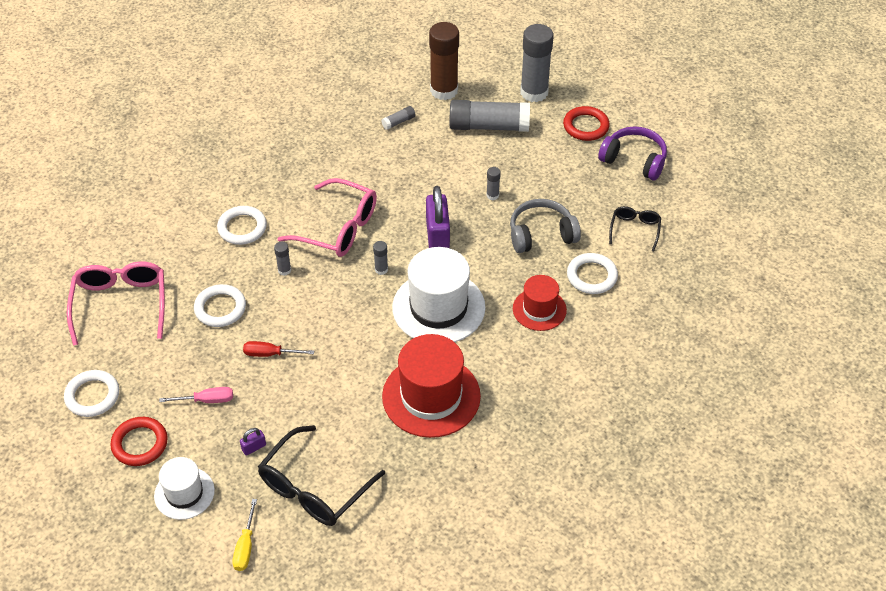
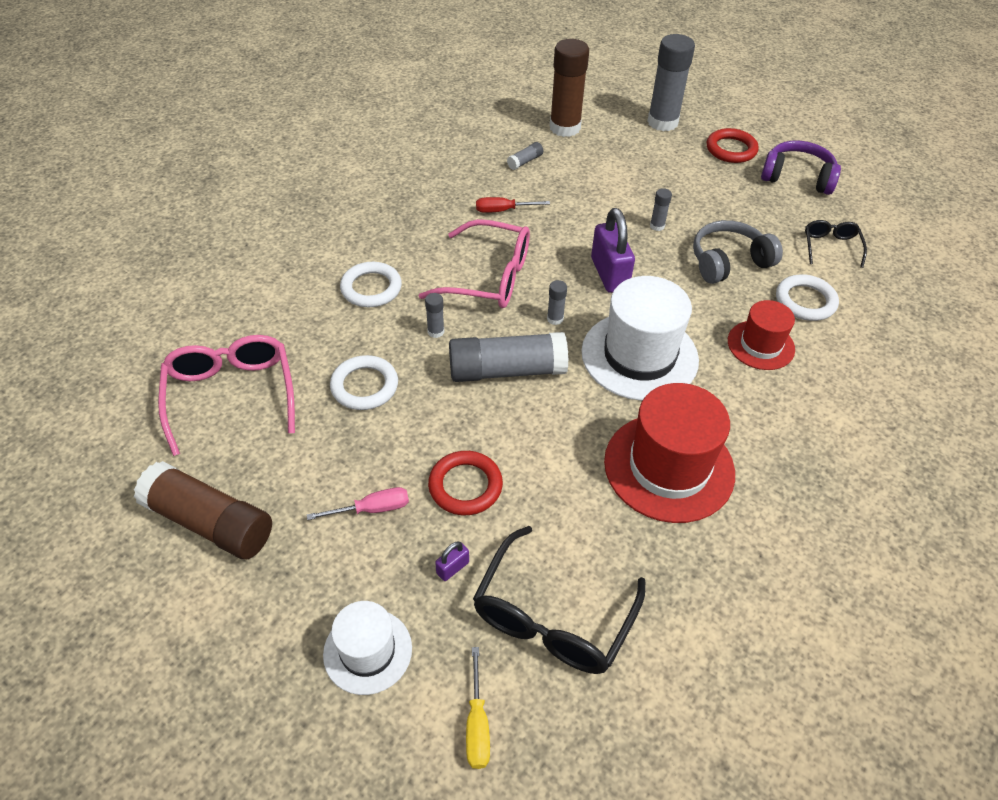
camera: 10 degrees left, 0 degrees up
white ring [64,370,119,417] -> brown glue stick [134,461,272,559]
red ring [111,417,168,466] -> red ring moved to [428,451,503,515]
red screwdriver [243,341,314,357] -> red screwdriver moved to [476,197,550,213]
grey glue stick [449,100,530,132] -> grey glue stick moved to [449,332,569,382]

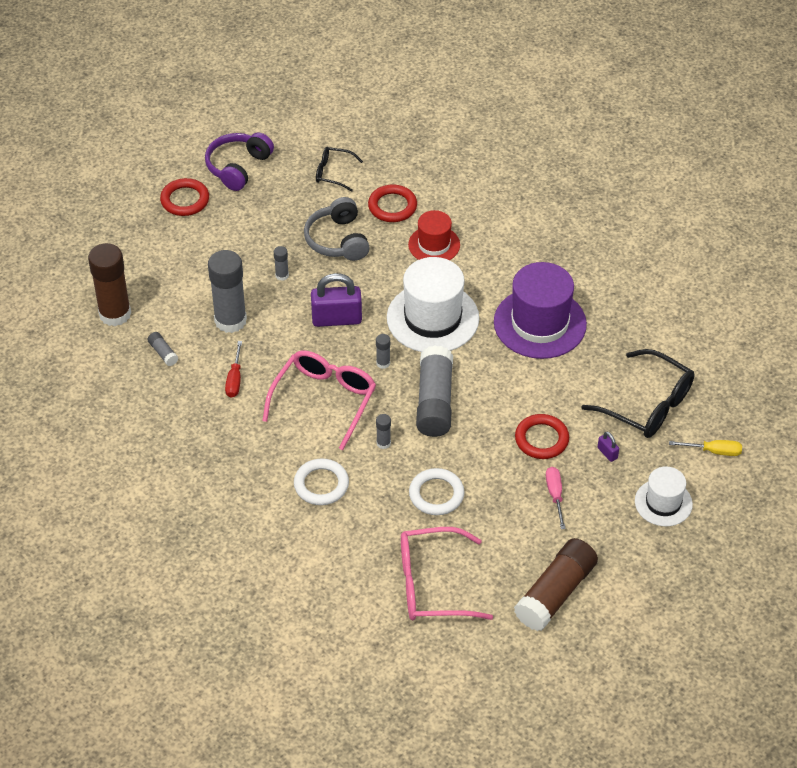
camera: 80 degrees left, 0 degrees up
red hat [604,383,735,523] -> purple hat [494,262,587,359]
grey glue stick [647,34,695,131] -> grey glue stick moved to [208,250,247,333]
white ring [776,274,839,321] -> red ring [368,185,417,222]

